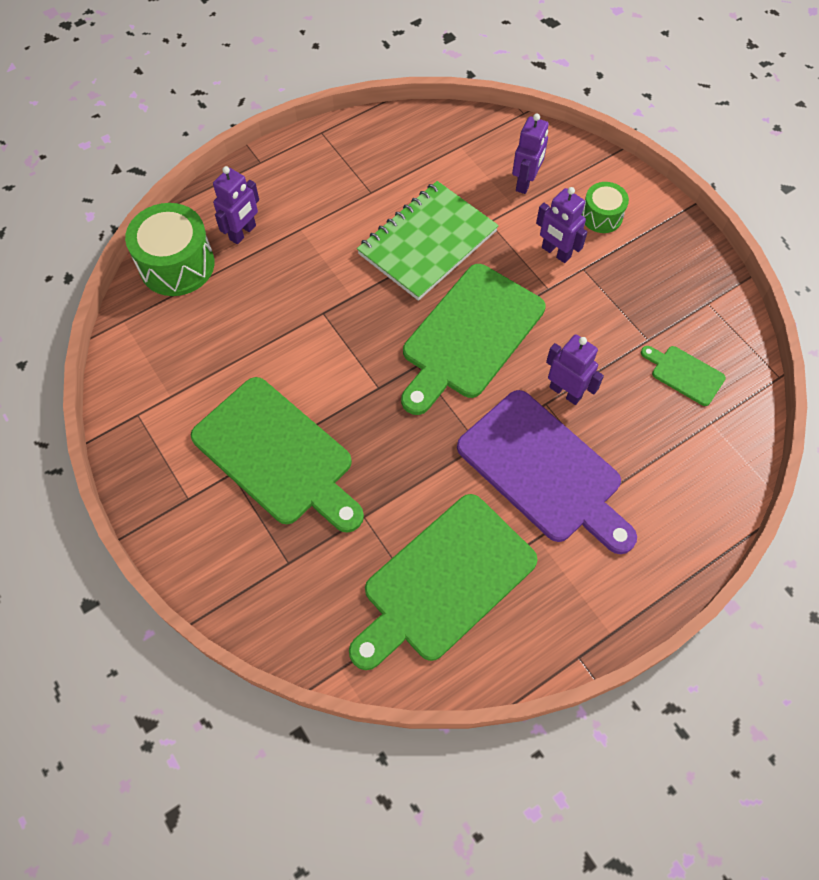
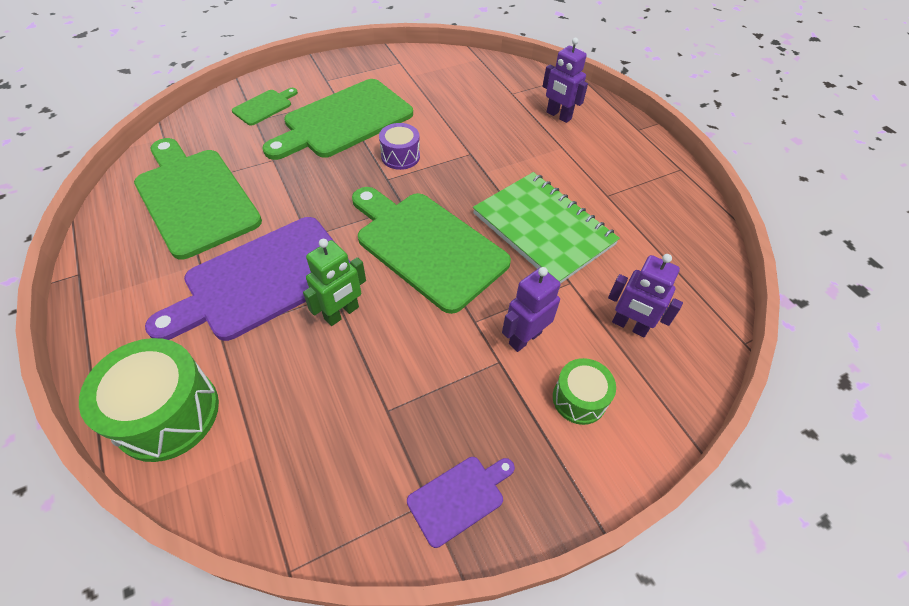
camera: 95 degrees right, 10 degrees down
green drum [125,203,214,296] -> green drum moved to [79,338,219,462]
purple robot [546,334,604,405] -> green robot [303,239,366,326]
green cutting board [641,346,726,406] -> green cutting board moved to [232,88,298,126]
none -> purple drum [379,123,420,170]
none -> purple cutting board [407,457,515,548]

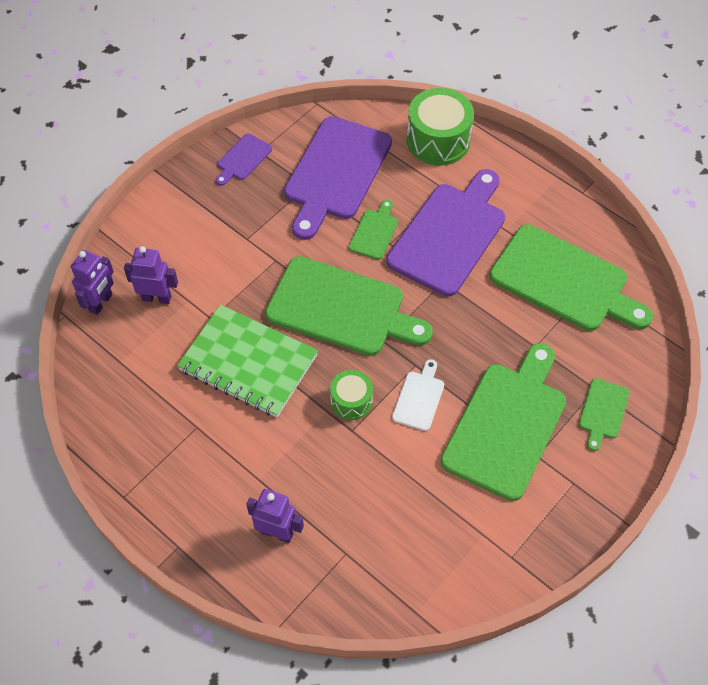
camera: 160 degrees right, 5 degrees up
green robot [303,239,366,326] -> green cutting board [349,200,398,260]
purple drum [379,123,420,170] -> white cutting board [392,359,444,431]
purple robot [502,267,560,352] -> purple robot moved to [71,250,114,315]
green drum [553,358,616,425] -> green drum moved to [330,370,373,420]
none -> purple cutting board [284,116,392,240]

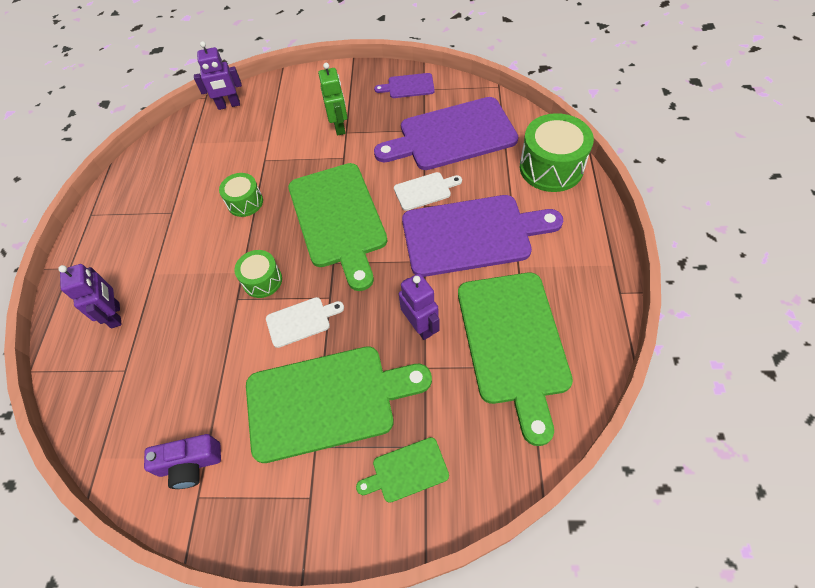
camera: 55 degrees right, 0 degrees up
purple robot [124,246,178,304] -> purple robot moved to [399,273,440,340]
green notebook [177,305,318,417] -> green drum [219,173,263,217]
green cutting board [349,200,398,260] -> white cutting board [394,172,462,211]
none -> purple camera [144,434,221,489]
none -> green robot [318,63,347,136]

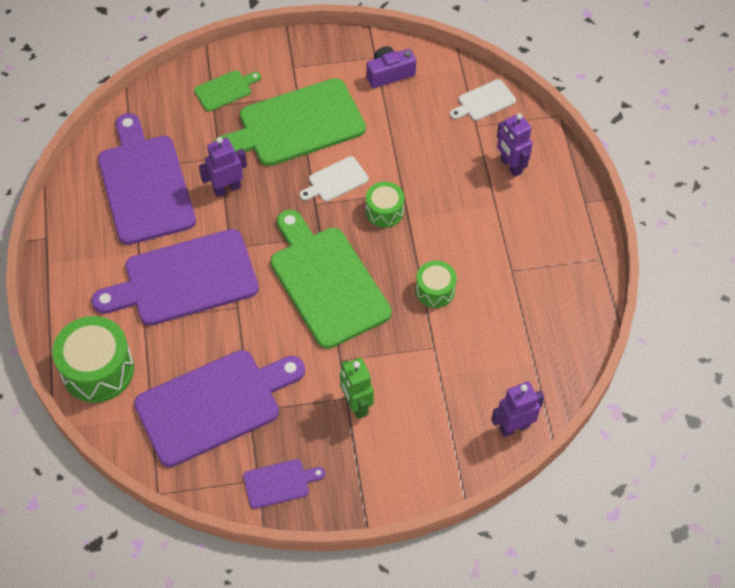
camera: 165 degrees right, 0 degrees up
white cutting board [394,172,462,211] -> white cutting board moved to [450,79,516,121]
purple robot [399,273,440,340] -> purple robot turned 105 degrees clockwise [199,137,247,197]
green cutting board [458,273,573,446] -> purple cutting board [98,113,196,245]

